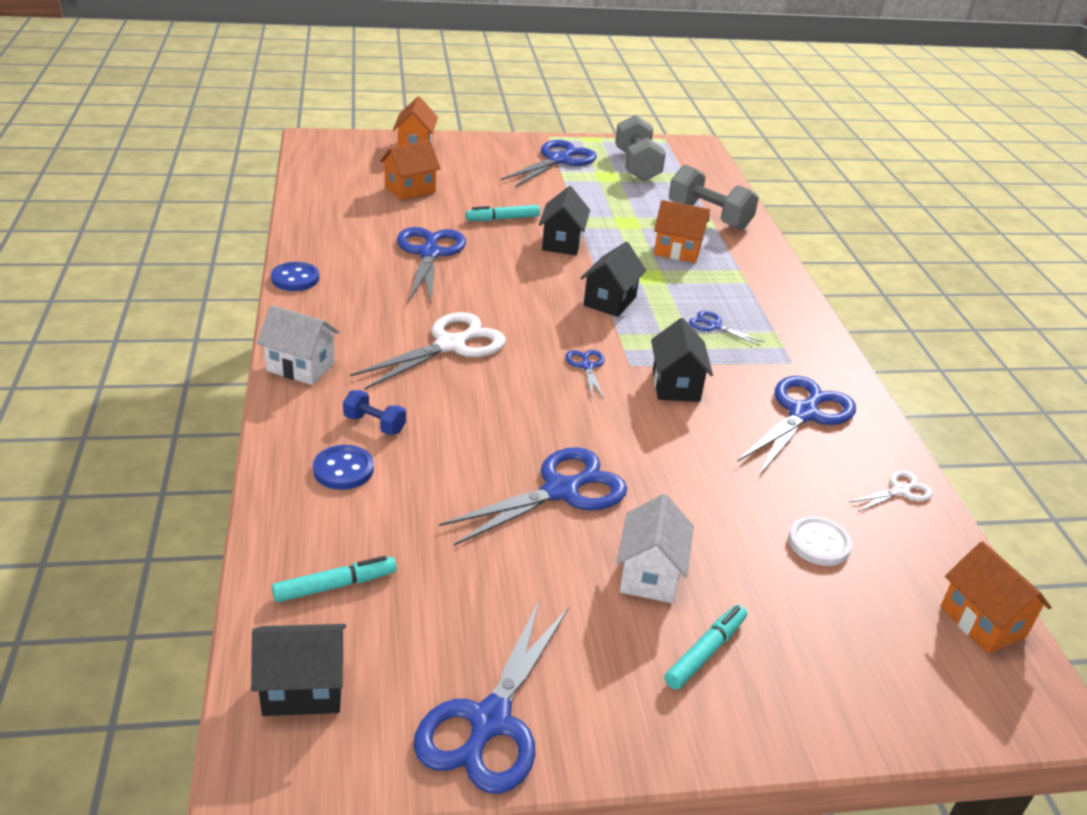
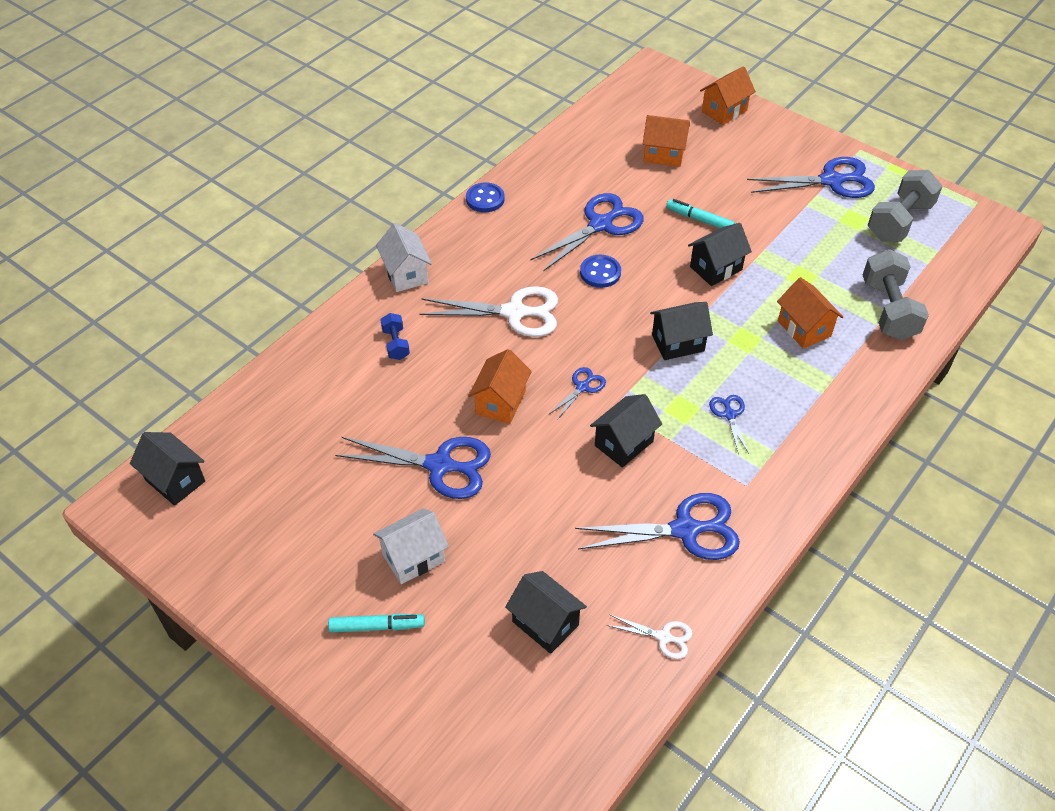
camera: 50 degrees right, 15 degrees up
turquoise marker [272,556,397,602] -> none
blue button [313,445,374,490] -> blue button moved to [580,255,621,288]
blue scissors [413,599,569,794] -> none
white button [788,516,852,566] -> black house [505,571,587,654]
orange house [940,541,1052,654] -> orange house moved to [468,349,532,424]

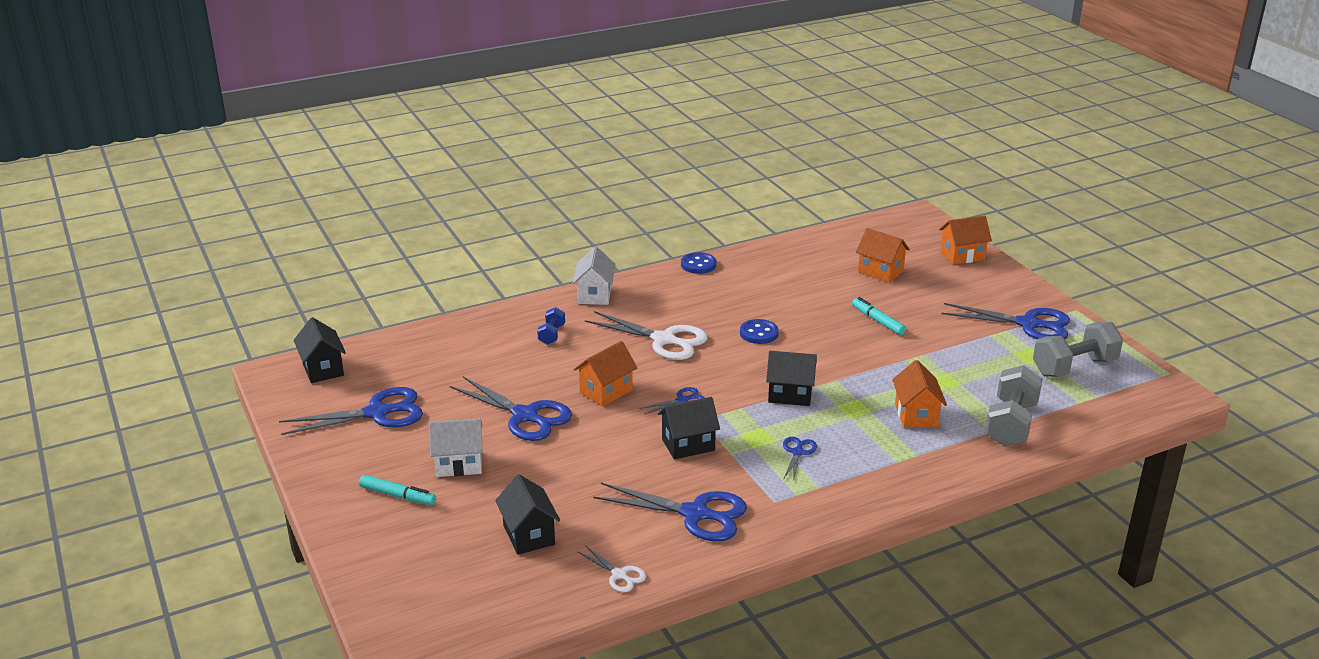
camera: 25 degrees right, 20 degrees down
blue scissors [530,193,644,271] -> blue scissors moved to [279,387,423,435]
black house [688,223,752,286] -> none

